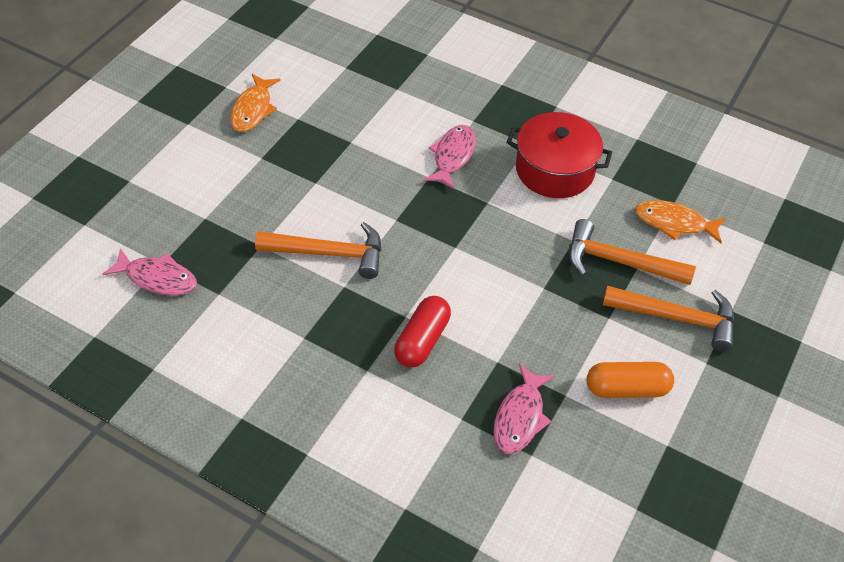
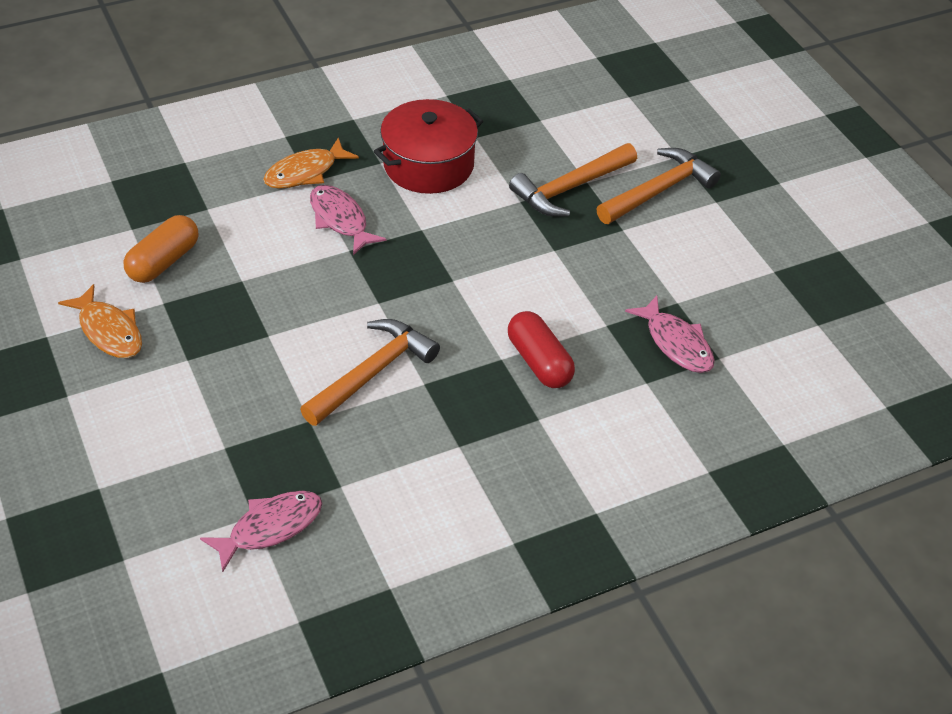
camera: 55 degrees left, 5 degrees down
orange capsule [587,362,674,398] -> orange capsule moved to [124,215,198,283]
orange fish [635,200,725,243] -> orange fish moved to [263,138,359,189]

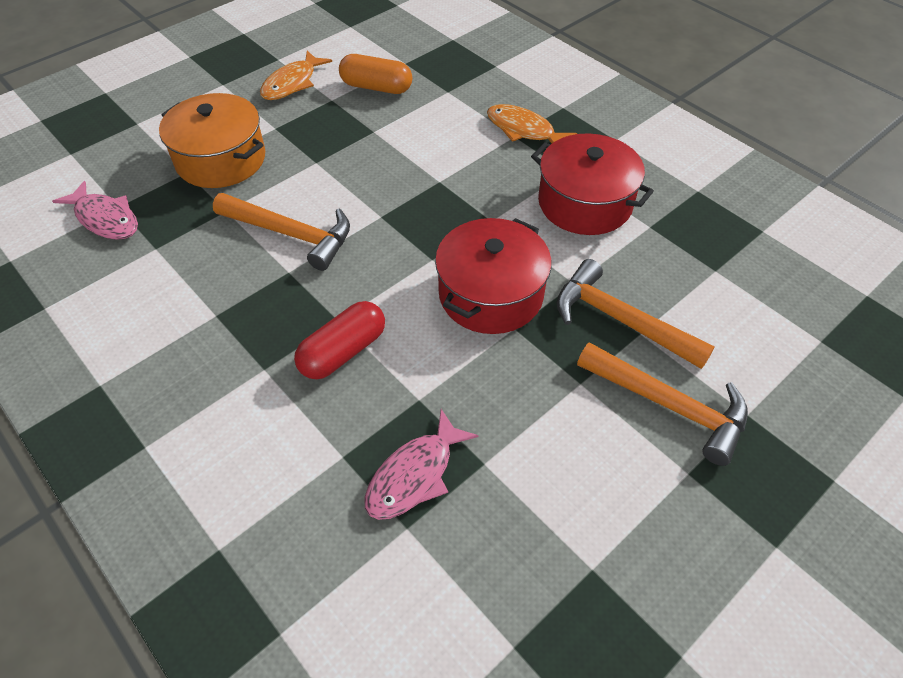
camera: 75 degrees right, 5 degrees up
pink fish [310,185,386,255] -> none
none -> orange pot [159,93,265,188]
none -> red pot [435,218,552,334]

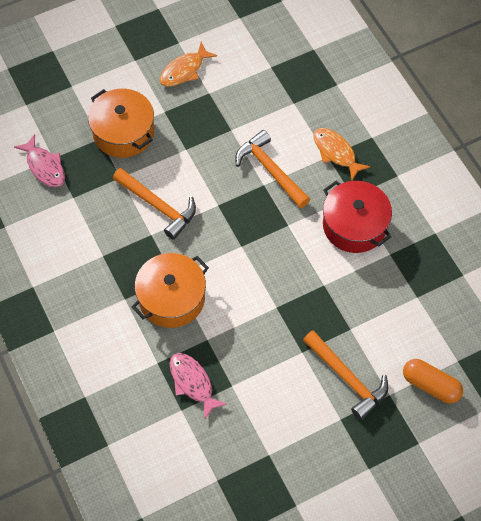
camera: 15 degrees right, 10 degrees up
red capsule [294,301,385,379] -> orange pot [132,253,209,328]
orange capsule [339,54,412,94] -> orange capsule moved to [403,359,463,404]
pink fish [364,409,479,520] -> pink fish turned 90 degrees clockwise [170,353,227,420]
red pot [435,218,552,334] -> none
orange hammer [557,259,715,369] -> orange hammer moved to [235,130,310,208]

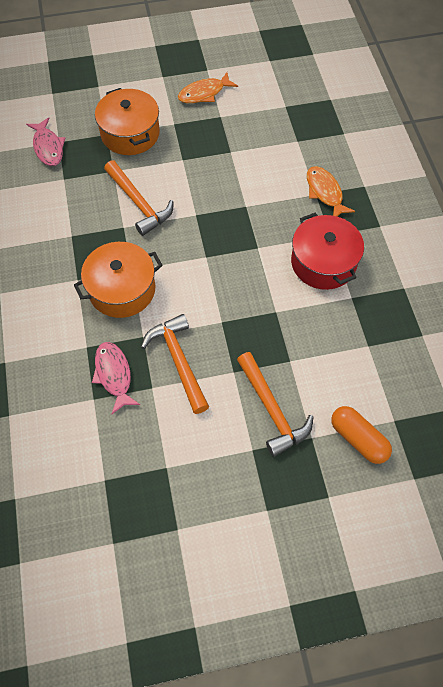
camera: 15 degrees right, 0 degrees up
orange hammer [235,130,310,208] -> orange hammer moved to [141,314,209,414]

